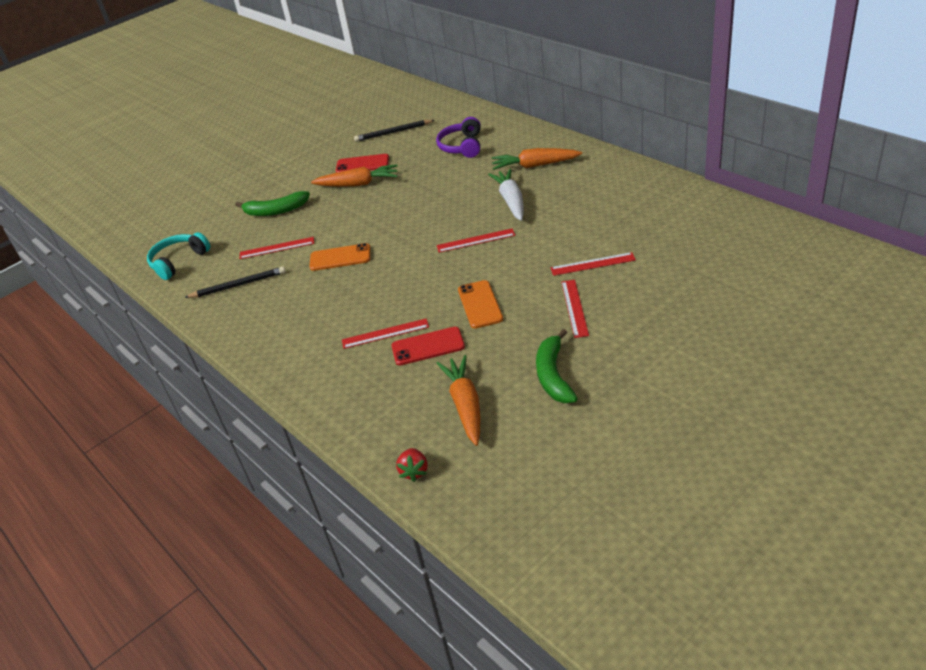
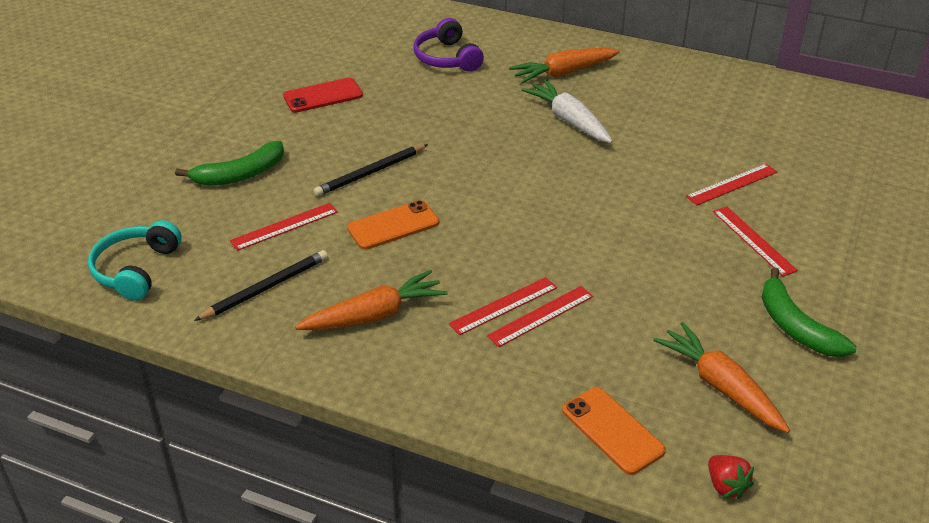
camera: 30 degrees left, 0 degrees up
orange carrot [311,164,398,187] -> orange carrot moved to [295,270,448,330]
black pencil [354,120,435,142] -> black pencil moved to [313,144,428,197]
red phone [392,327,465,365] -> none
red ruler [437,228,515,253] -> red ruler moved to [449,277,557,335]
orange phone [458,280,503,329] -> orange phone moved to [562,387,666,475]

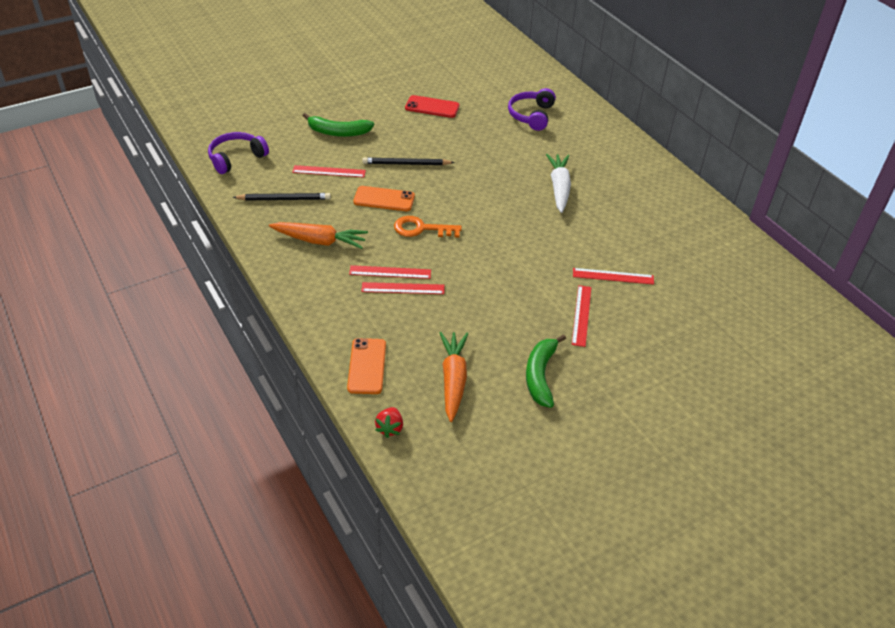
camera: 35 degrees right, 5 degrees up
turquoise headphones [88,220,182,301] -> purple headphones [208,132,269,174]
orange carrot [509,48,620,84] -> none
none -> orange key [394,216,462,238]

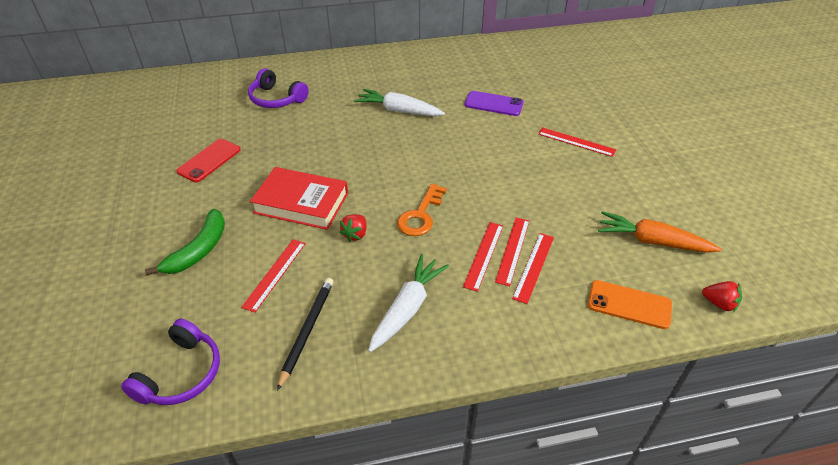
camera: 70 degrees left, 0 degrees up
purple headphones [208,132,269,174] -> purple headphones turned 135 degrees counterclockwise [121,318,220,405]
orange carrot [269,222,368,249] -> white carrot [368,254,449,352]
orange phone [353,186,415,211] -> red strawberry [339,214,367,242]
black pencil [362,157,455,165] -> red book [250,167,348,230]
green banana [526,334,566,408] -> none
red ruler [573,268,654,285] -> red ruler moved to [512,233,554,304]
none -> purple phone [464,91,523,116]

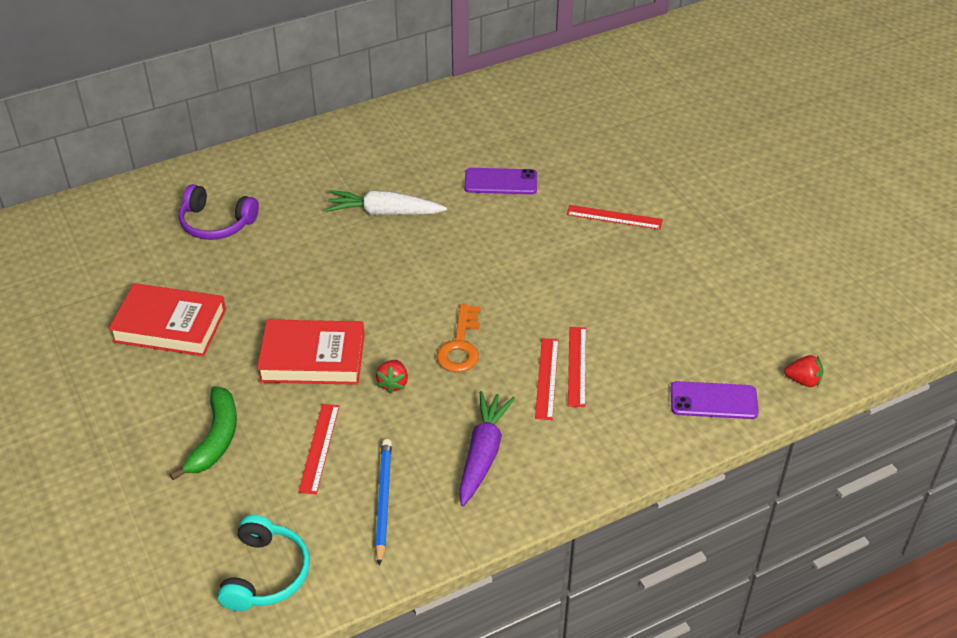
camera: 15 degrees left, 0 degrees up
purple headphones [121,318,220,405] -> turquoise headphones [217,515,310,611]
red phone [176,139,241,182] -> red book [109,283,226,356]
black pencil [277,278,334,391] -> blue pencil [375,439,392,566]
white carrot [368,254,449,352] -> purple carrot [459,391,515,506]
red ruler [512,233,554,304] -> none
orange phone [588,280,672,329] -> purple phone [670,381,759,419]
orange carrot [598,211,722,253] -> none

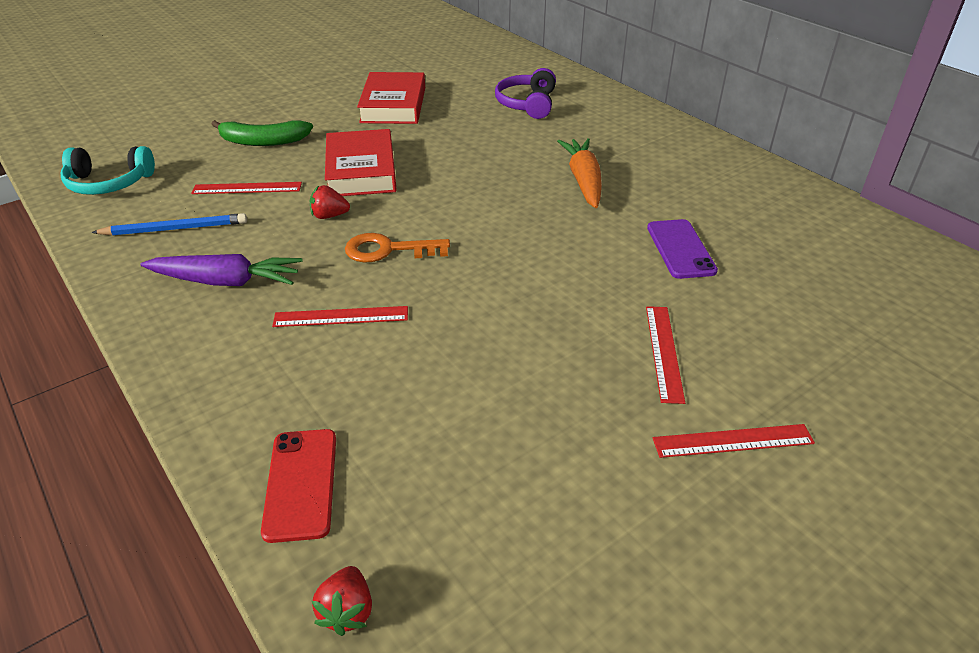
camera: 80 degrees right, 5 degrees down
white carrot [326,190,447,215] -> orange carrot [557,138,602,208]
red ruler [568,327,586,407] -> red ruler moved to [653,424,815,458]
purple phone [670,381,759,419] -> red phone [261,429,336,543]

